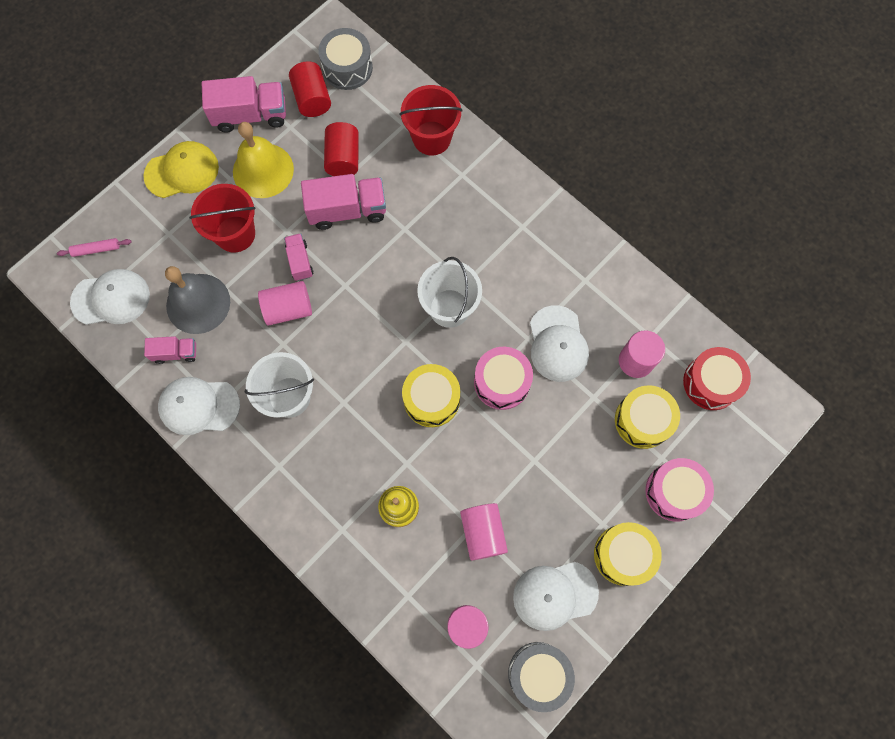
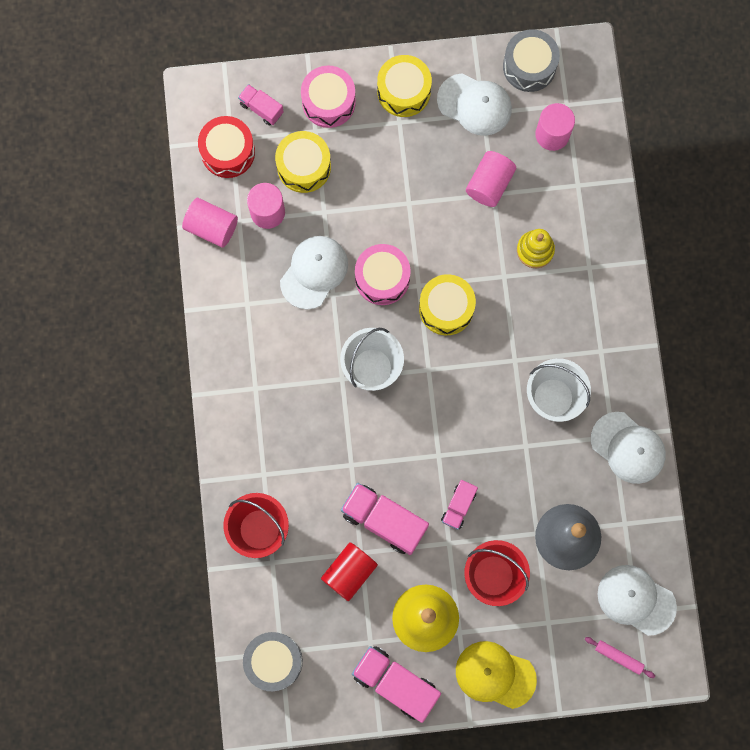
camera: 140 degrees left, 5 degrees up
pink truck [144,336,196,364] -> pink truck moved to [238,84,284,125]
pink cylinder [258,281,312,326] -> pink cylinder moved to [182,198,238,248]
red cylinder [289,61,331,117] -> none

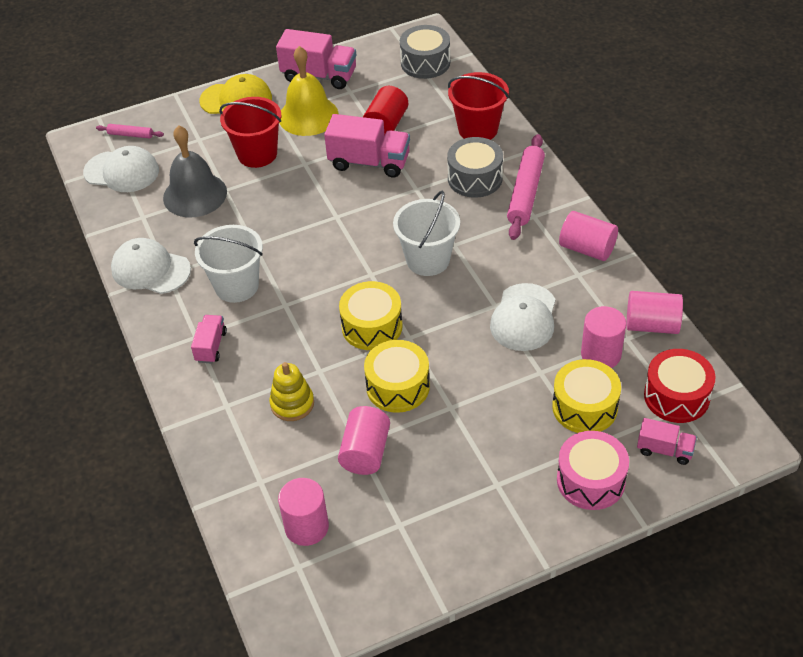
camera: 165 degrees right, 30 degrees down
pink drum [355,244,411,305] -> none
yellow drum [377,55,432,117] -> yellow drum moved to [364,340,430,413]
white cap [437,73,512,136] -> none
pink truck [441,480,478,530] -> pink truck moved to [191,315,227,364]
grey drum [503,30,560,92] -> grey drum moved to [447,137,503,198]
none -> pink rolling pin [507,134,545,240]
none -> pink cylinder [559,211,618,261]

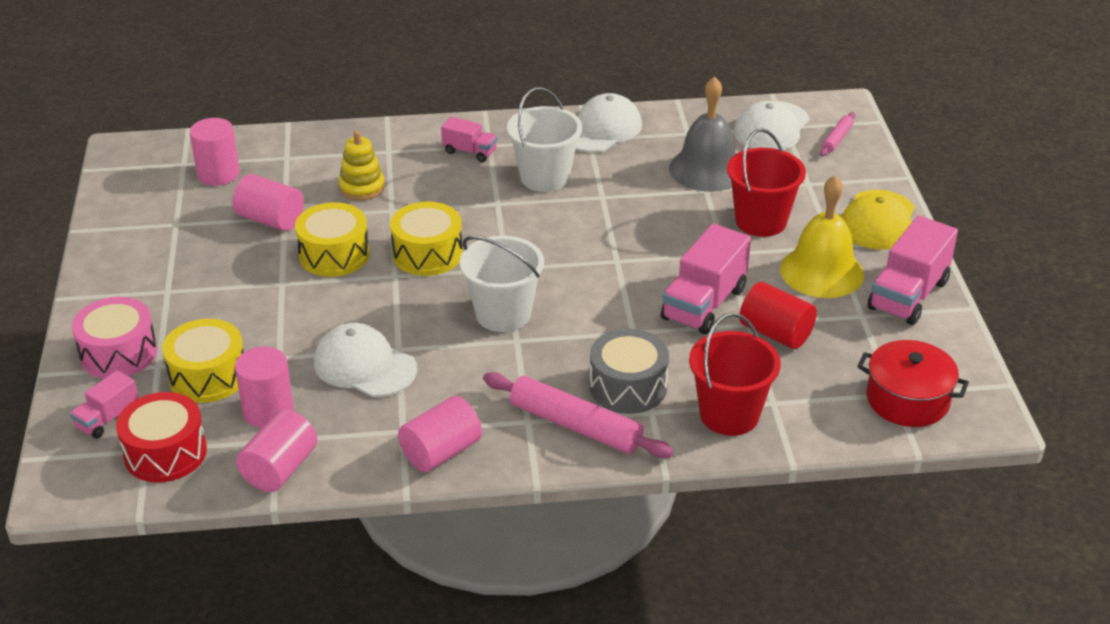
camera: 105 degrees right, 10 degrees down
grey drum [400,25,450,79] -> red pot [857,340,969,427]

